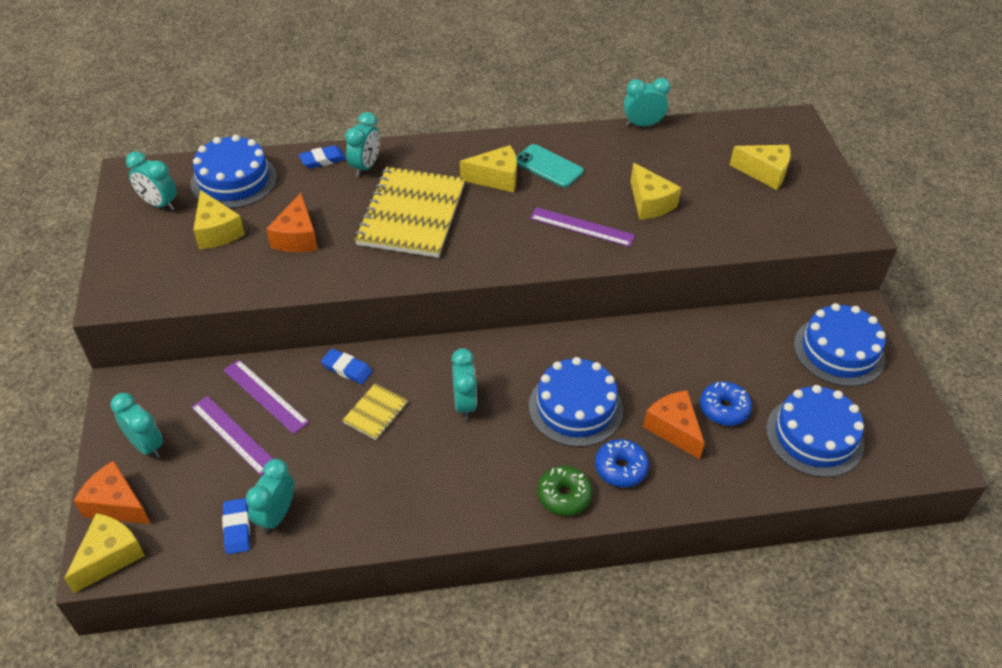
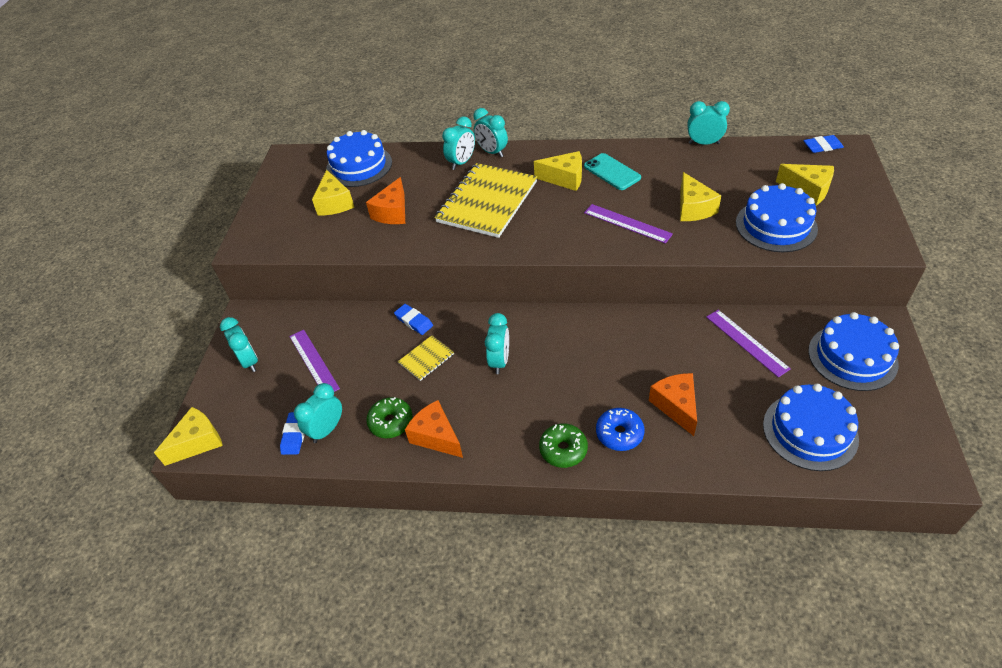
camera: 20 degrees right, 0 degrees up
orange cheese [74,460,151,524] -> orange cheese moved to [405,400,463,458]
turquoise clock [126,151,177,211] -> turquoise clock moved to [473,108,508,157]
purple ruler [223,360,309,434] -> purple ruler moved to [706,310,791,377]
blue eraser [299,145,346,169] -> blue eraser moved to [803,135,844,153]
blue cake [529,357,623,447] -> blue cake moved to [736,183,818,252]
blue donut [700,382,752,426] -> none
none -> green donut [366,397,413,438]

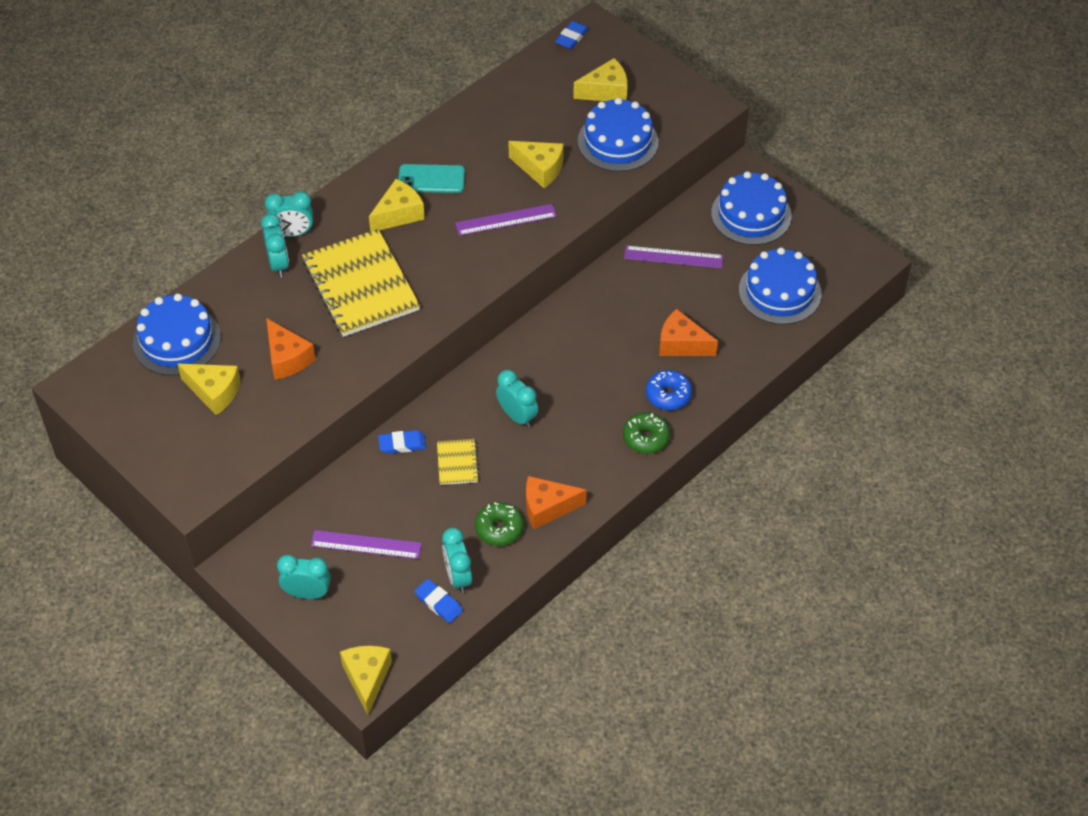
camera: 55 degrees left, 5 degrees up
turquoise clock [688,101,730,145] -> none

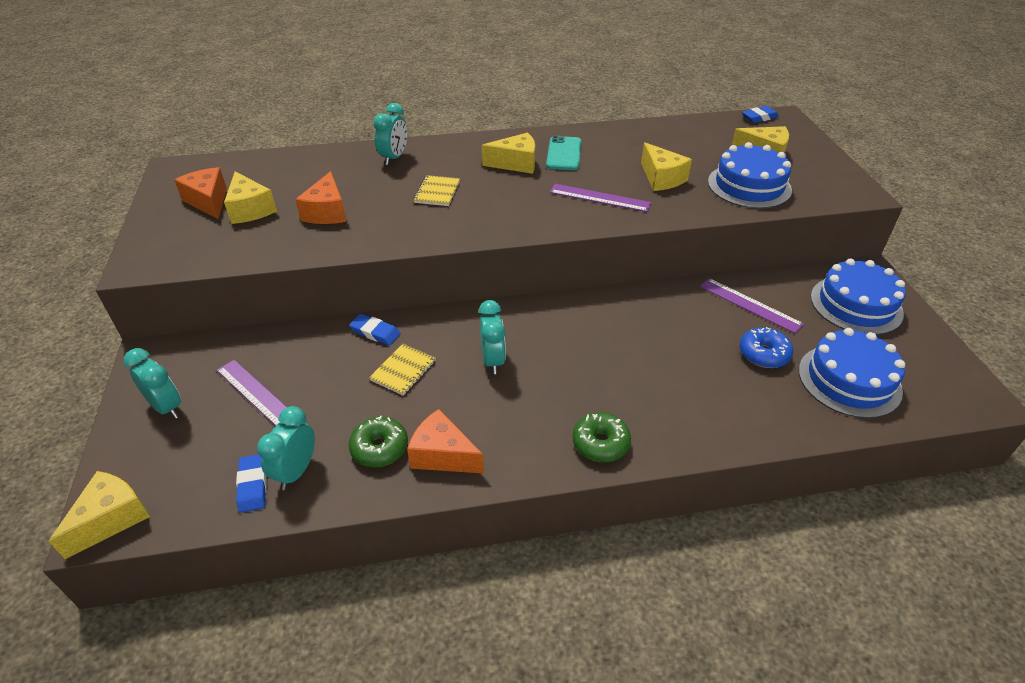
camera: 35 degrees right, 10 degrees down
blue cake [133,294,221,376] -> none
turquoise clock [264,191,313,237] -> none
yellow notebook [302,229,420,337] -> yellow notebook [413,175,460,206], size x0.45
turquoise phone [398,164,465,193] -> turquoise phone turned 60 degrees clockwise [546,136,581,170]
blue donut [646,370,692,410] -> blue donut moved to [739,327,793,368]
orange cheese [659,309,718,356] -> orange cheese moved to [174,167,227,219]

